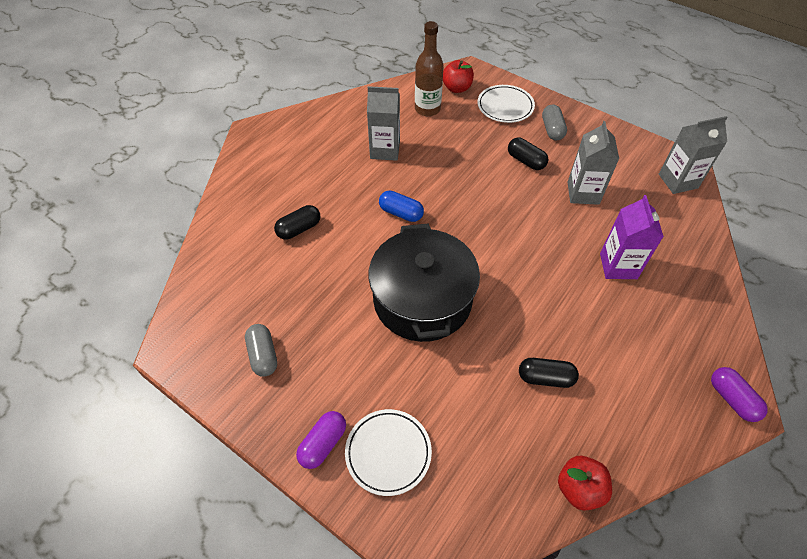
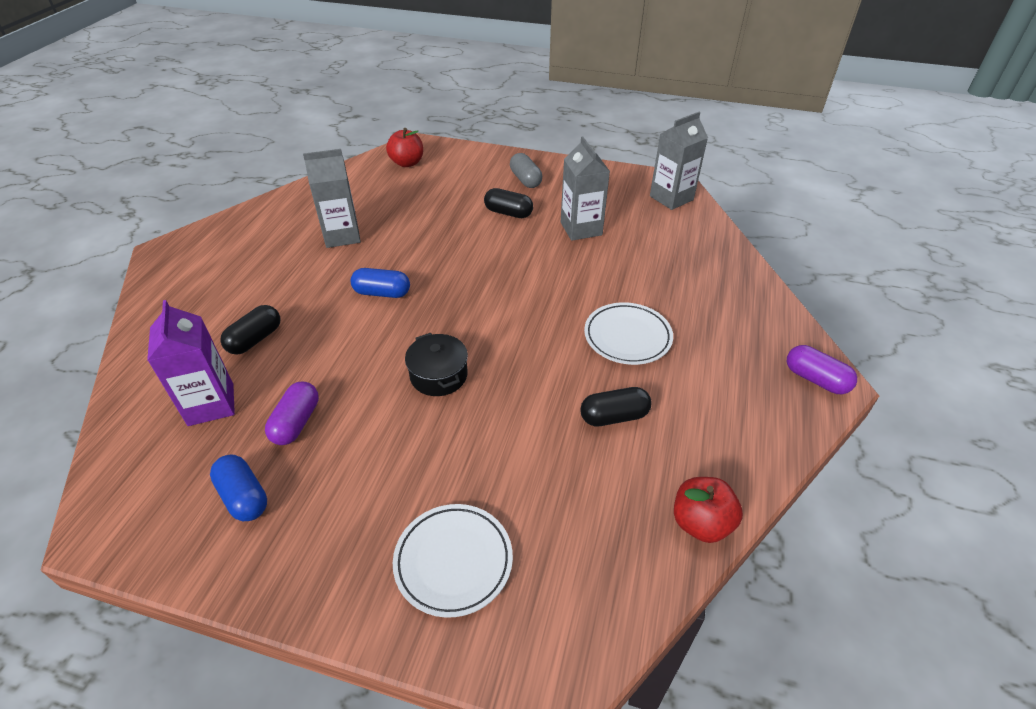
camera: 20 degrees left, 10 degrees down
grey capsule [245,324,277,377] -> blue capsule [210,455,267,521]
purple capsule [296,411,346,469] -> purple capsule moved to [265,382,319,445]
black pot [369,223,480,342] -> black pot [405,333,468,396], size x0.46
brown bottle [415,21,444,116] -> none
white plate [477,85,535,123] -> white plate moved to [584,302,673,365]
purple carton [600,195,664,279] -> purple carton moved to [147,300,235,426]

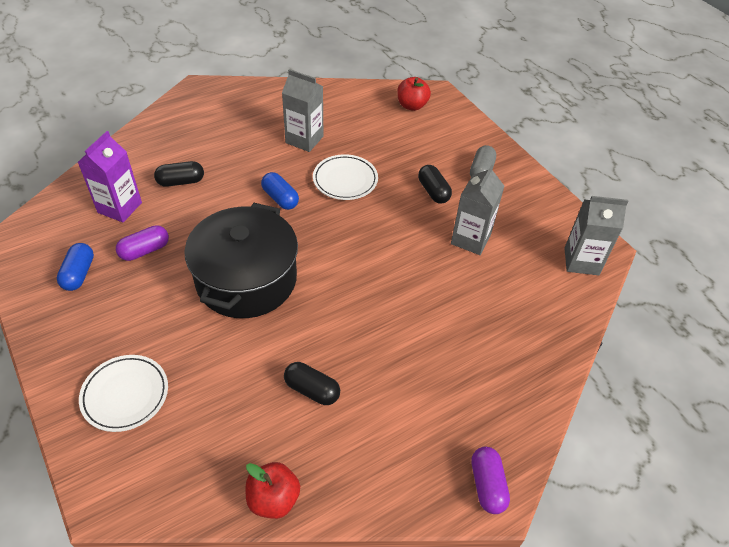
camera: 40 degrees right, 5 degrees up
black pot [405,333,468,396] -> black pot [184,203,298,318], size x2.18
white plate [584,302,673,365] -> white plate moved to [313,154,378,200]

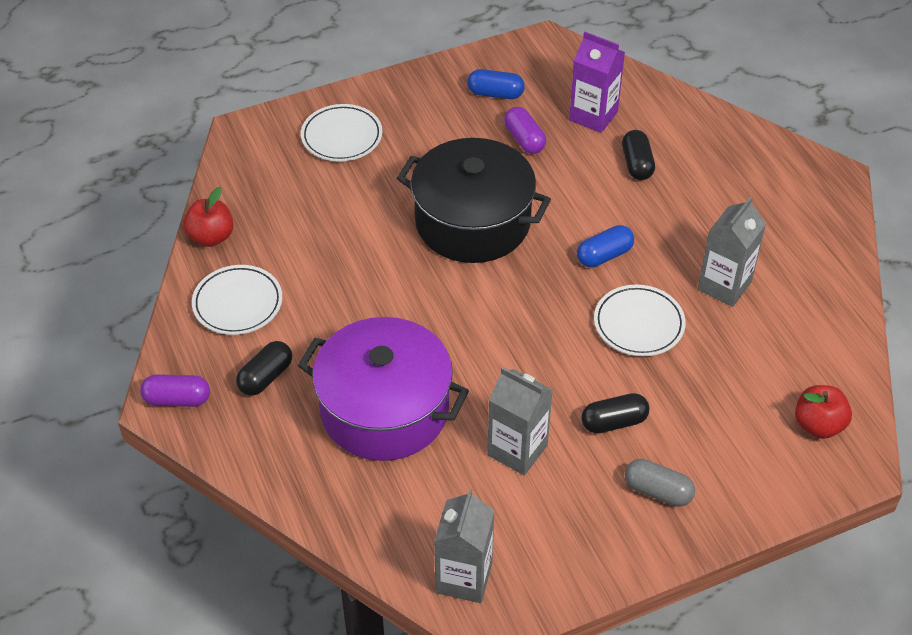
camera: 100 degrees right, 0 degrees up
black capsule [284,362,340,405] -> black capsule moved to [236,341,292,396]
none -> white plate [192,265,282,335]
none -> purple pot [298,317,469,461]

